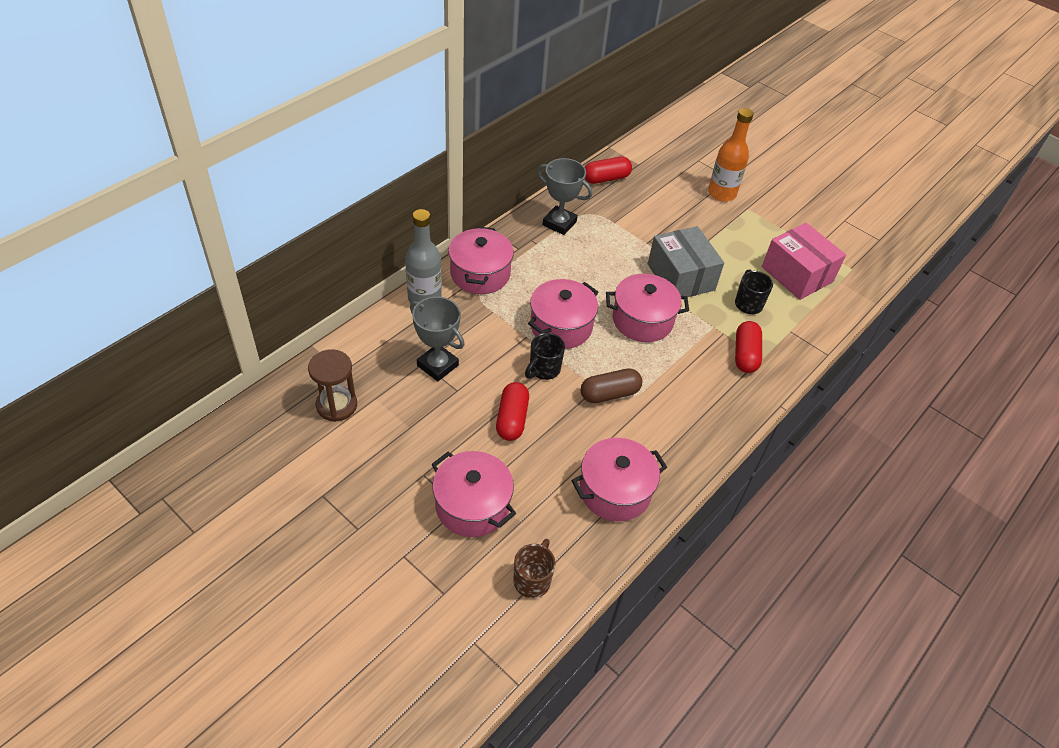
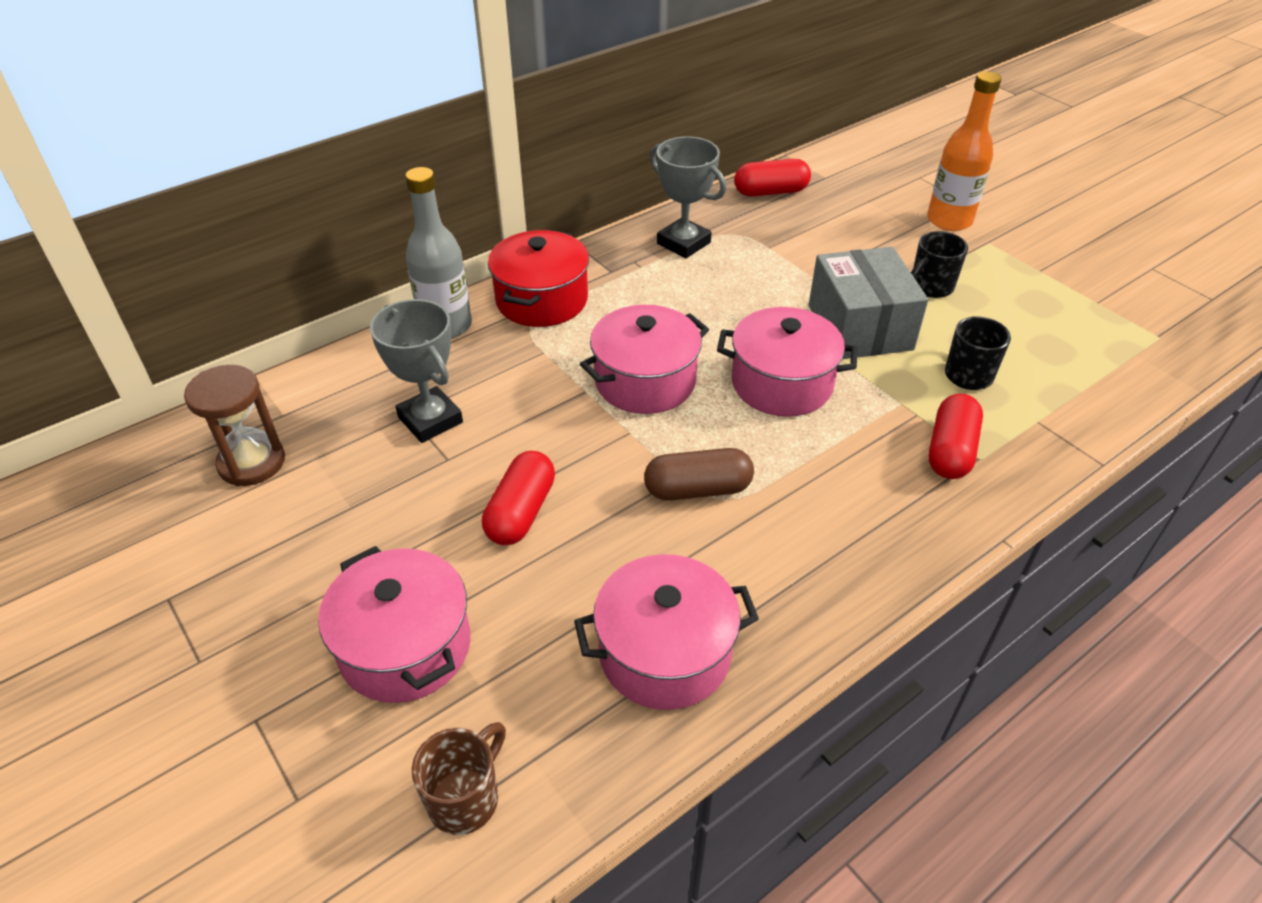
camera: 15 degrees right, 5 degrees down
pink pot [448,226,514,294] -> red pot [488,230,589,327]
black mug [525,333,565,380] -> black mug moved to [911,231,968,298]
pink box [762,223,846,300] -> none

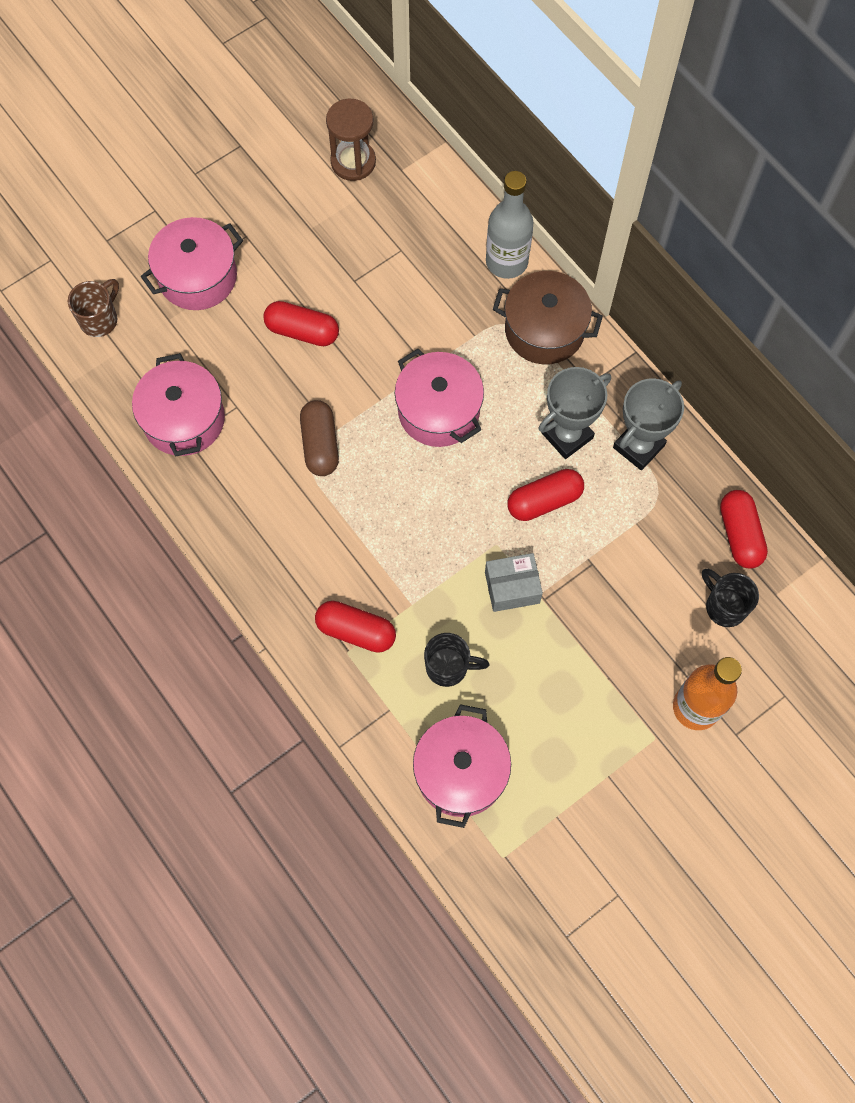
camera: 90 degrees right, 25 degrees up
grey trophy [370,299,463,443] -> grey trophy moved to [538,367,611,459]
brown mug [412,722,506,835] -> brown mug turned 90 degrees counterclockwise [68,279,119,337]
red pot [488,230,589,327] -> brown pot [493,271,603,364]
pink pot [717,307,858,417] -> pink pot moved to [413,704,511,828]
grey box [809,247,928,359] -> grey box [485,553,543,612], size x0.60
black mug [911,231,968,298] -> black mug moved to [702,568,759,627]
none -> red capsule [507,469,584,521]

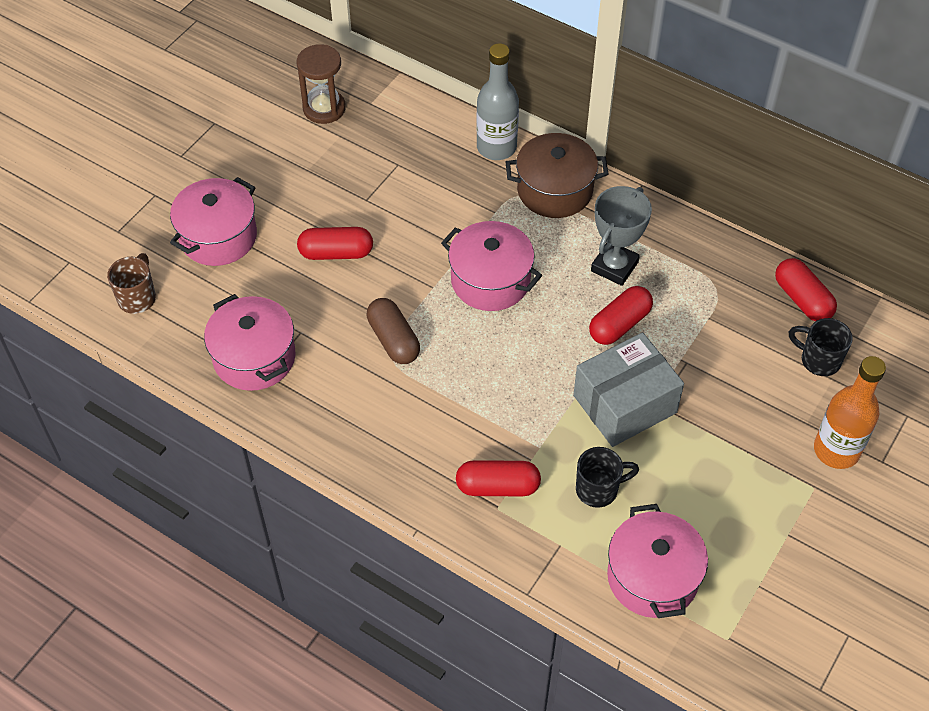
camera: 20 degrees left, 15 degrees down
grey box [485,553,543,612] -> grey box [573,332,684,447], size x1.67
grey trophy [613,378,684,470] -> none

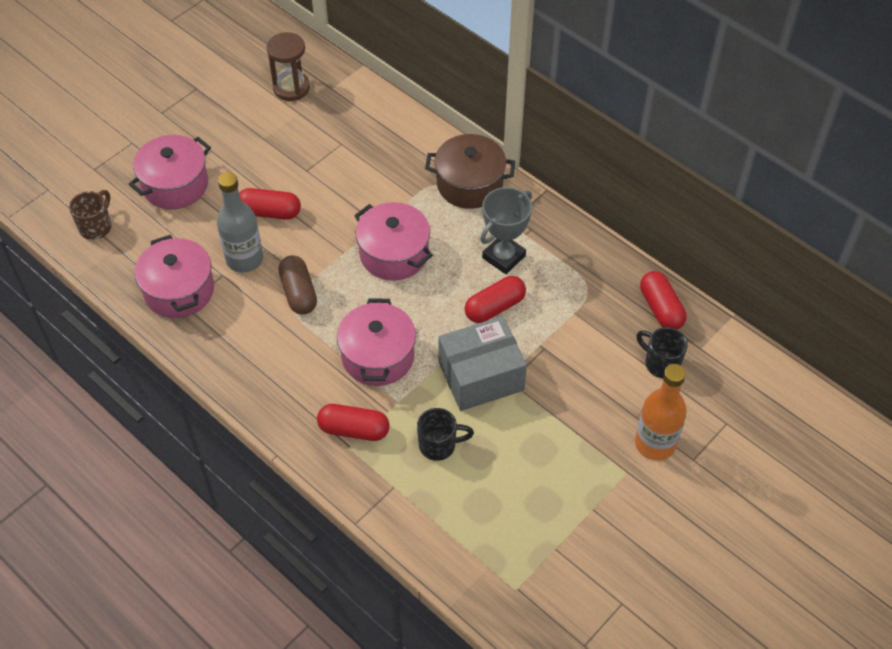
camera: 10 degrees right, 0 degrees up
grey bottle [476,43,519,160] -> grey bottle moved to [217,172,263,273]
pink pot [607,504,708,618] -> pink pot moved to [337,298,416,386]

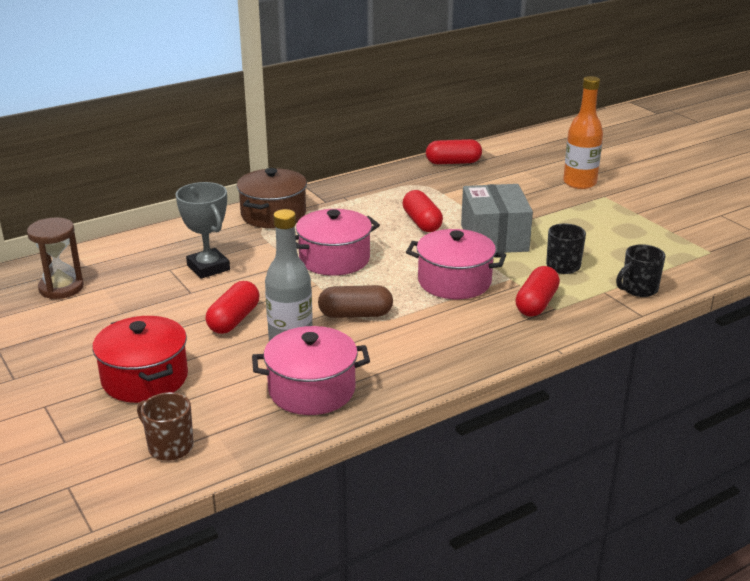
camera: 75 degrees left, 25 degrees down
pink pot [129,135,211,210] -> red pot [92,316,188,403]
grey trophy [480,187,532,274] -> grey trophy moved to [176,182,230,279]
black mug [636,327,688,378] -> black mug moved to [616,244,665,297]

